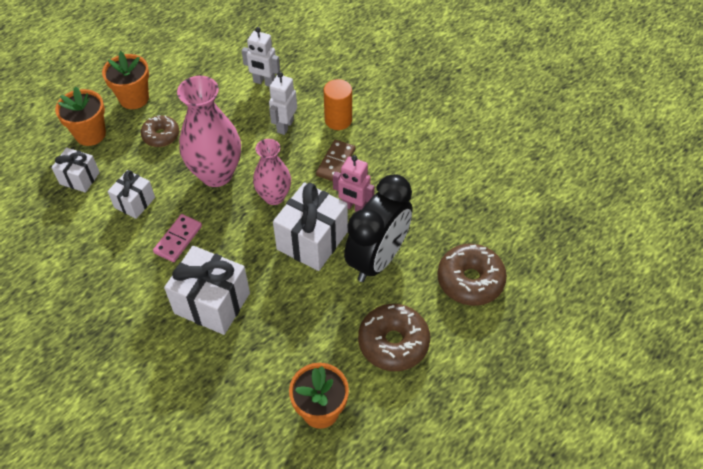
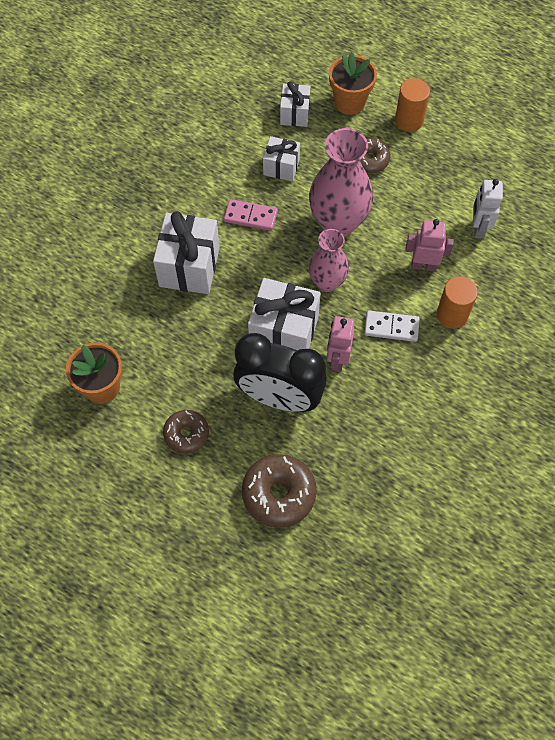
camera: 75 degrees right, 10 degrees up
orange flower pot [102,51,149,109] -> orange cylinder [395,78,430,132]
white robot [269,72,297,135] -> pink robot [405,219,454,271]
brown domino [316,140,355,181] -> white domino [364,310,420,342]
brown donut [358,304,430,371] -> brown donut [163,410,209,454], size x0.63

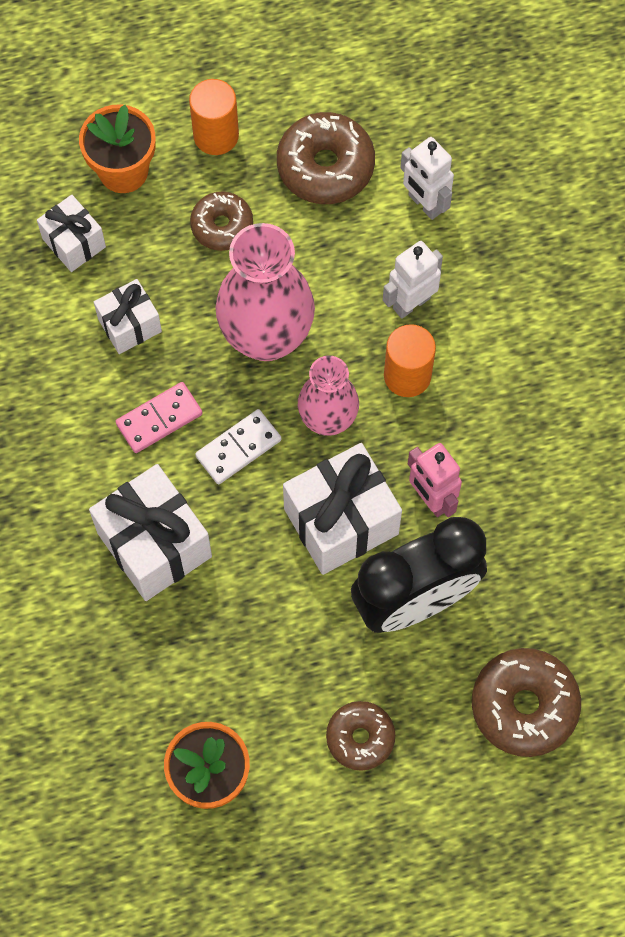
camera: 45 degrees left, 5 degrees up
white domino [364,310,420,342] -> white domino moved to [195,409,281,484]
pink robot [405,219,454,271] -> white robot [383,241,443,319]
orange cylinder [437,276,478,329] -> orange cylinder moved to [384,324,436,397]
none -> brown donut [277,112,375,204]

